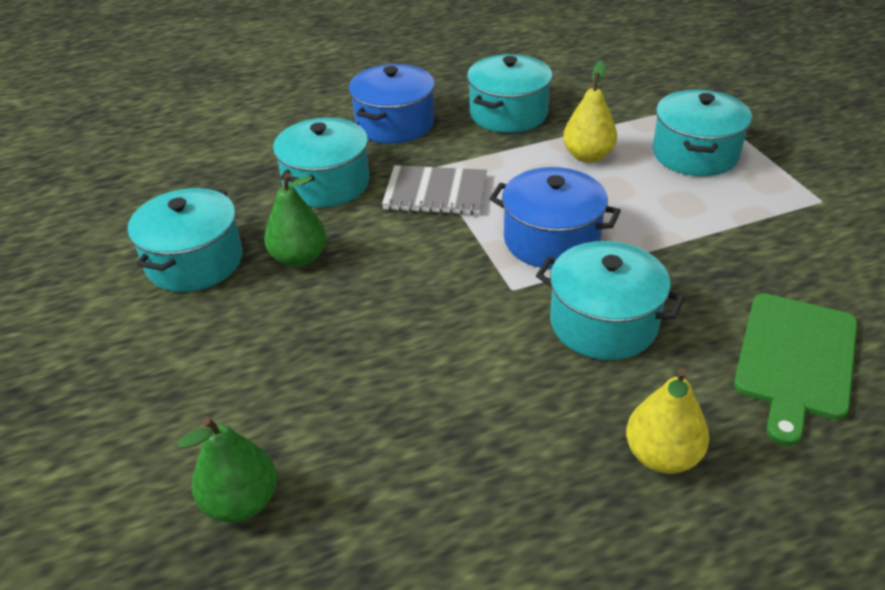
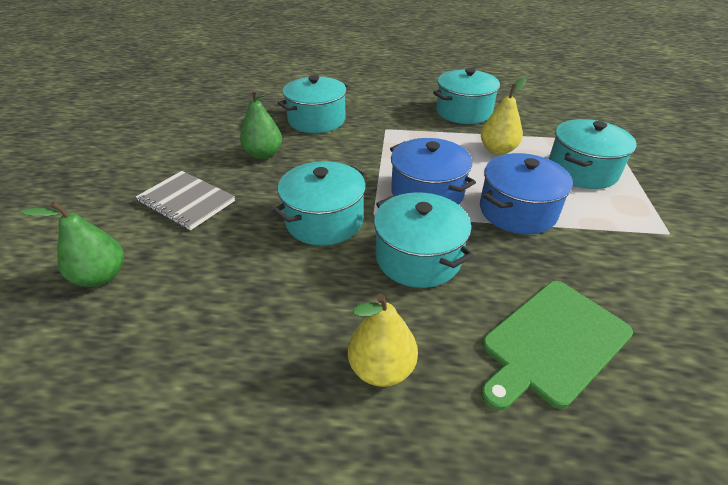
camera: 25 degrees right, 0 degrees up
turquoise pot [128,188,243,292] -> turquoise pot moved to [273,161,367,245]
blue pot [349,64,435,144] -> blue pot moved to [480,153,573,235]
grey notebook [382,165,487,215] -> grey notebook moved to [136,171,235,230]

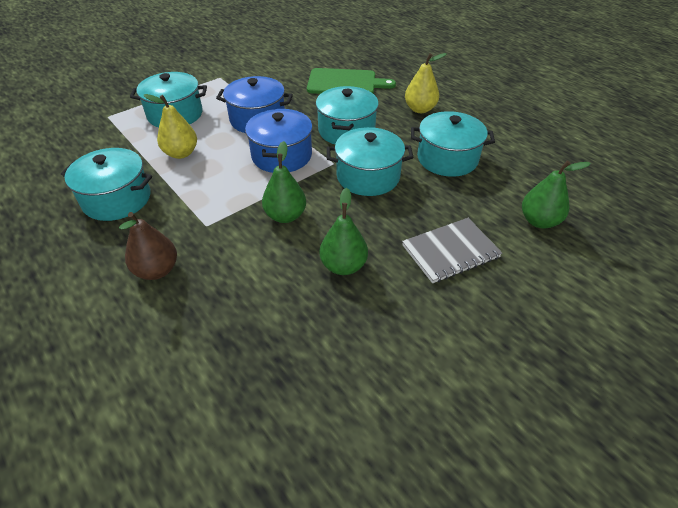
camera: 135 degrees left, 5 degrees up
grey notebook [136,171,235,230] -> grey notebook turned 75 degrees clockwise [402,218,502,283]
turquoise pot [277,75,350,133] -> turquoise pot moved to [411,111,495,177]
none -> brown pear [119,212,177,280]
none -> green pear [262,141,306,223]

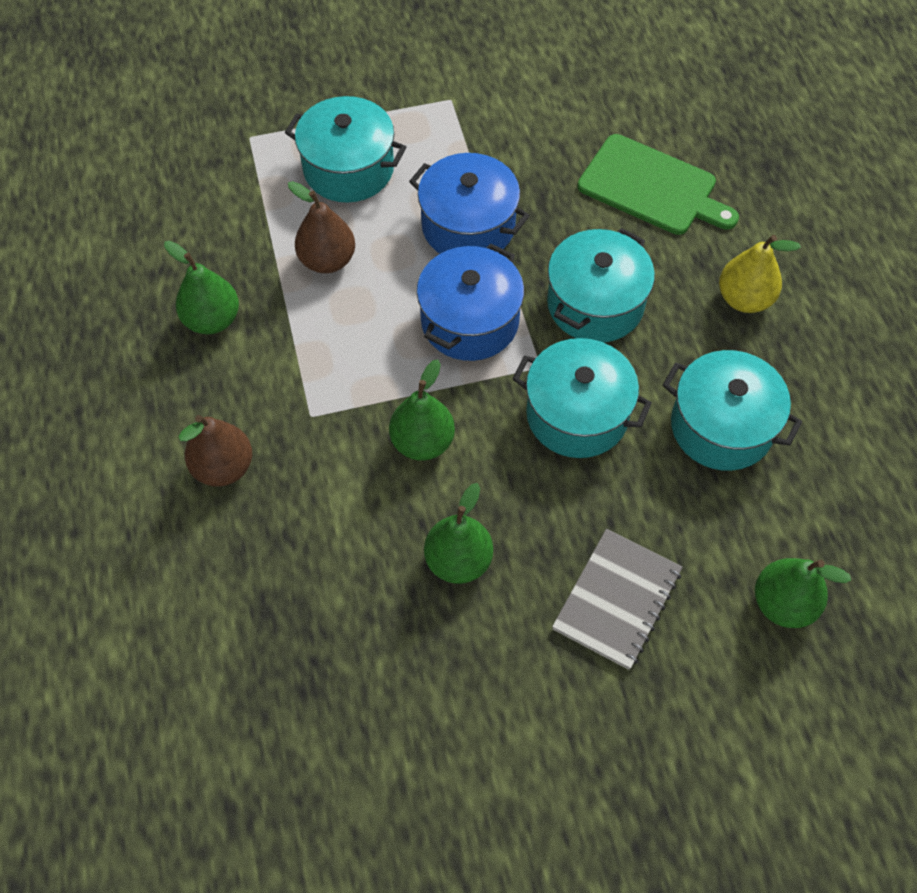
camera: 25 degrees right, 15 degrees up
turquoise pot [61,148,152,221] -> green pear [164,241,239,334]
yellow pear [144,94,197,159] -> brown pear [288,181,355,273]
grey notebook [402,218,502,283] -> grey notebook turned 60 degrees counterclockwise [552,529,682,670]

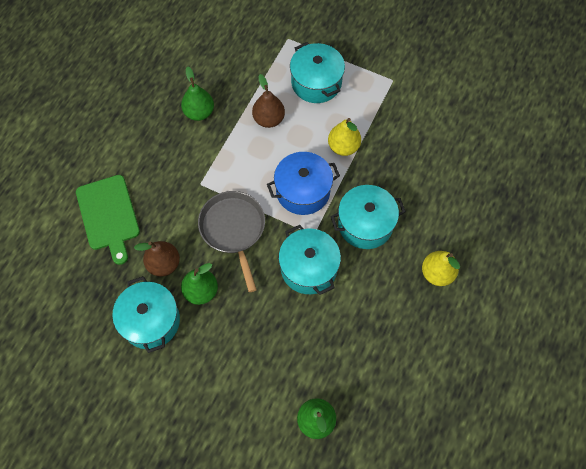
camera: 40 degrees right, 5 degrees up
brown pear [179,415,252,487] -> brown pear moved to [134,241,180,276]
green pear [389,359,455,460] -> grey pan [198,191,265,292]
blue pot [409,153,530,254] -> yellow pear [328,118,361,156]
grey notebook [552,529,682,670] -> none
green cutting board [578,134,739,235] -> green cutting board moved to [76,175,140,265]
turquoise pot [663,350,802,471] -> turquoise pot moved to [112,276,180,353]

